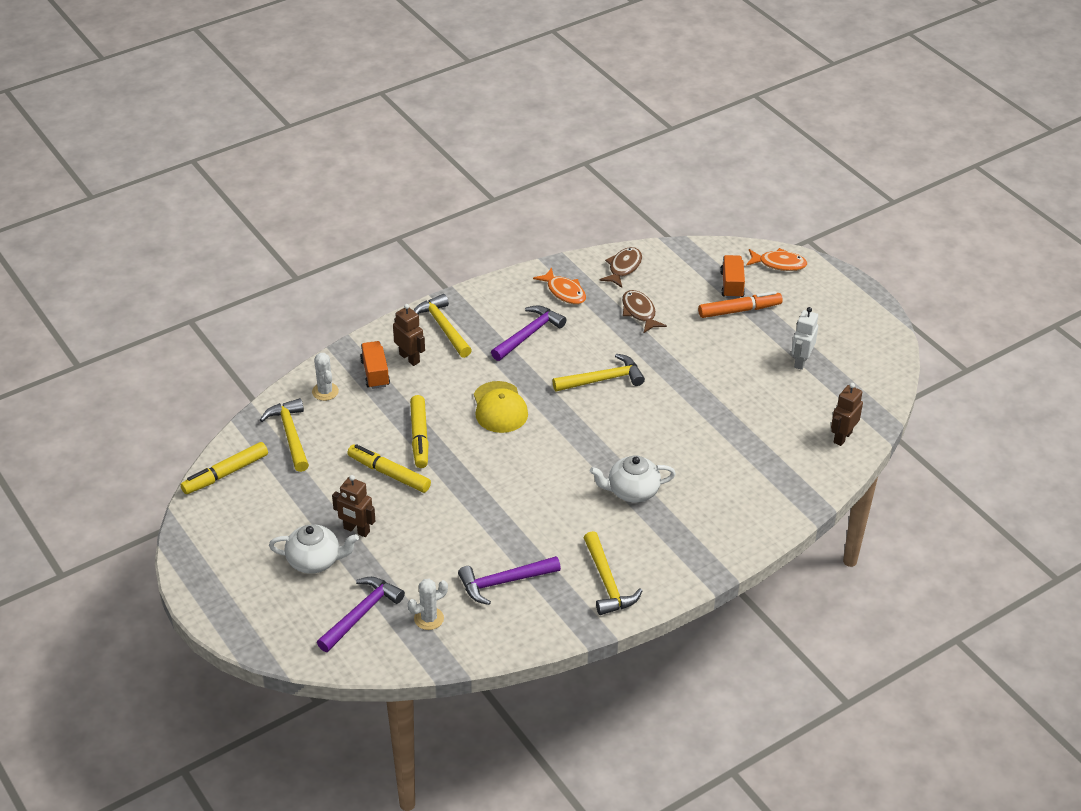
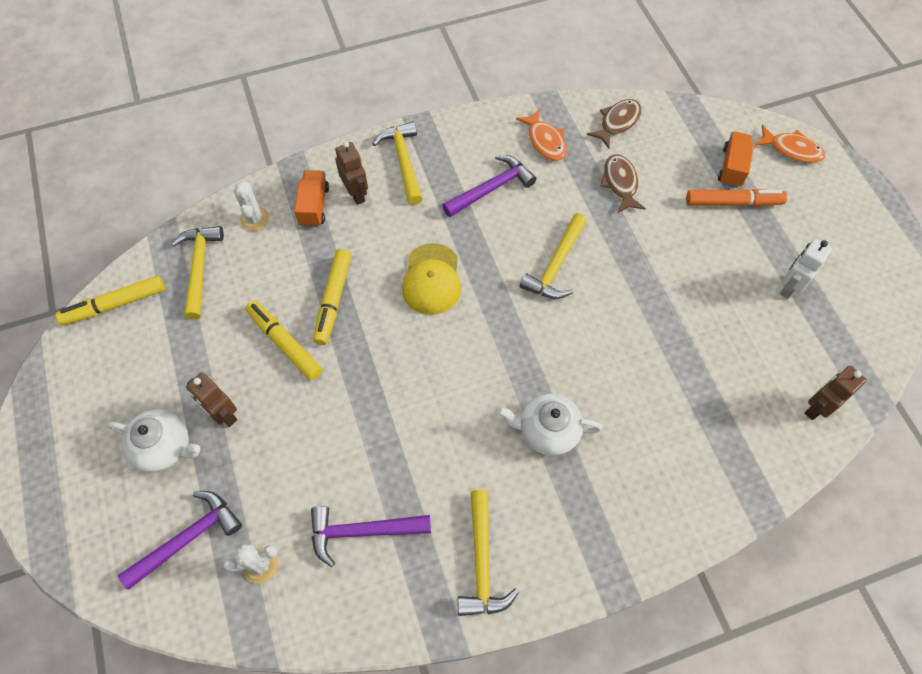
camera: 15 degrees right, 20 degrees up
yellow hammer [552,354,645,391] -> yellow hammer turned 120 degrees clockwise [520,213,587,299]

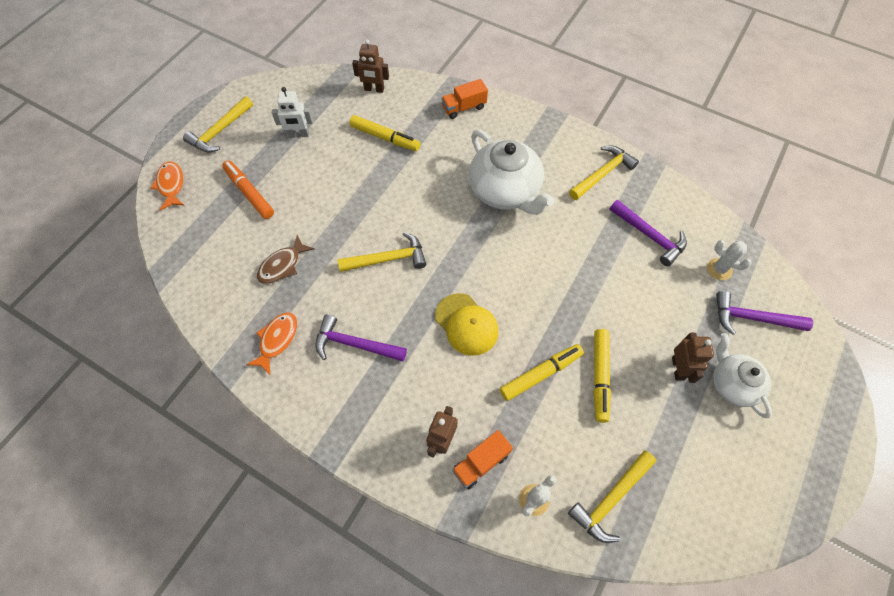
camera: 130 degrees left, 0 degrees up
yellow marker [56,276,165,325] -> yellow marker moved to [349,115,420,151]
yellow hammer [372,121,423,205] -> yellow hammer moved to [183,96,253,153]
yellow cap [402,243,461,315] -> yellow cap turned 90 degrees clockwise [435,293,499,356]
white teapot [497,394,602,456] -> white teapot [469,129,554,215], size x1.65
brown fish [587,99,642,148] -> none
orange truck [718,132,754,188] -> orange truck moved to [441,79,488,119]

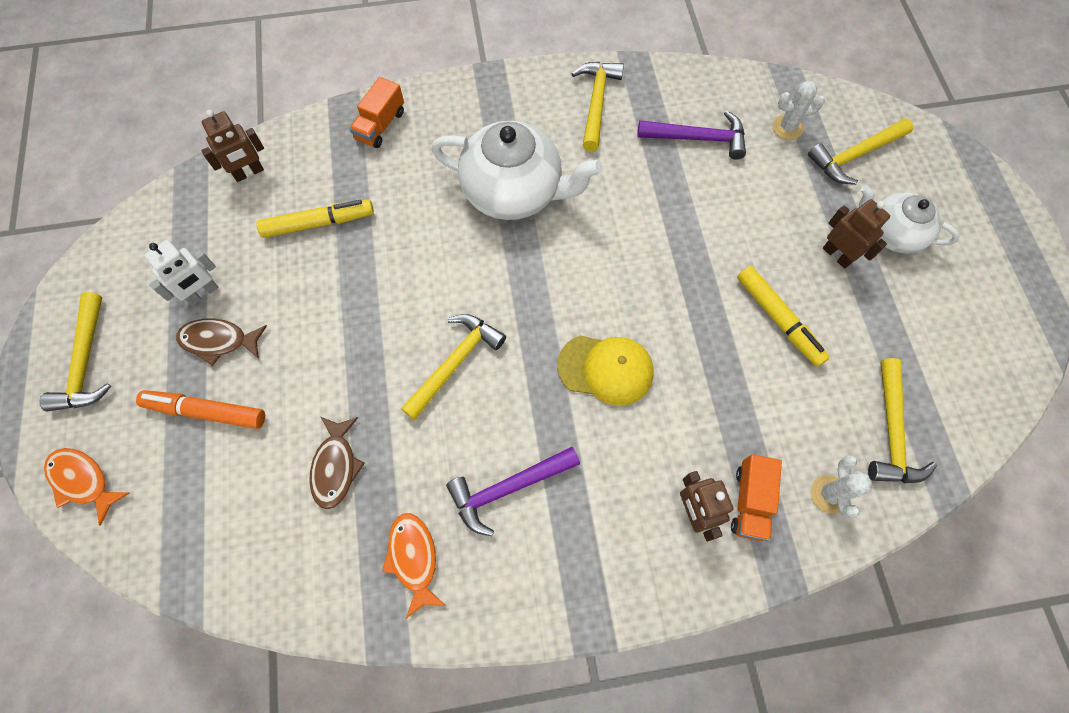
camera: 40 degrees left, 5 degrees up
yellow marker [500,344,584,401] -> none
purple hammer [716,291,813,335] -> yellow hammer [808,118,914,185]
none -> brown fish [176,319,267,366]

